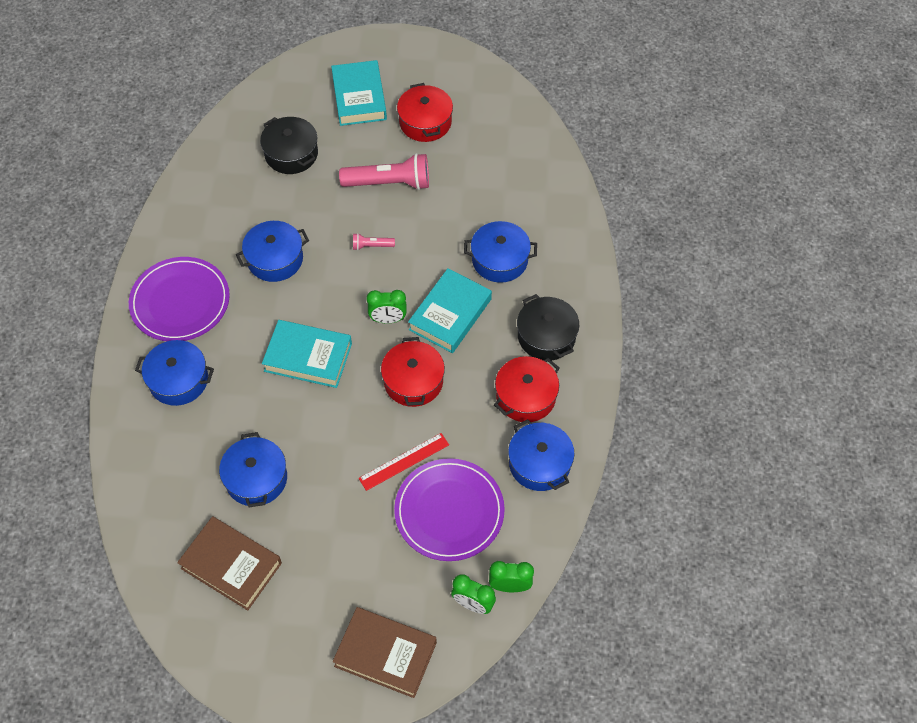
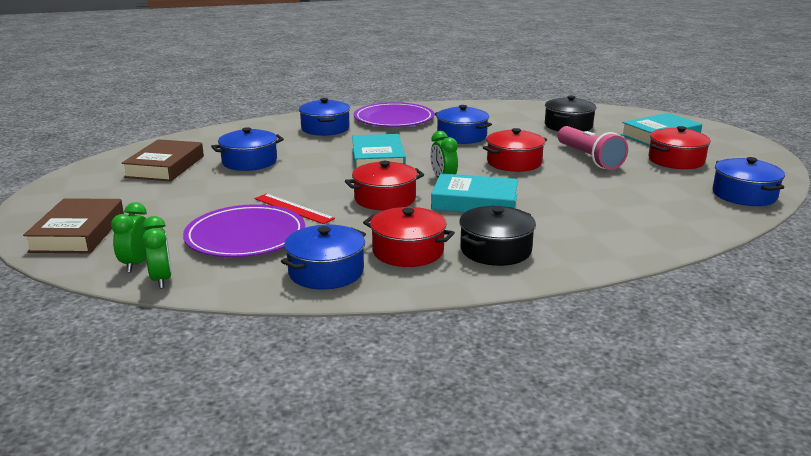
camera: 70 degrees right, 35 degrees down
pink flashlight [353,233,395,251] -> red pot [483,128,547,172]
blue pot [464,221,537,283] -> blue pot moved to [713,157,785,206]

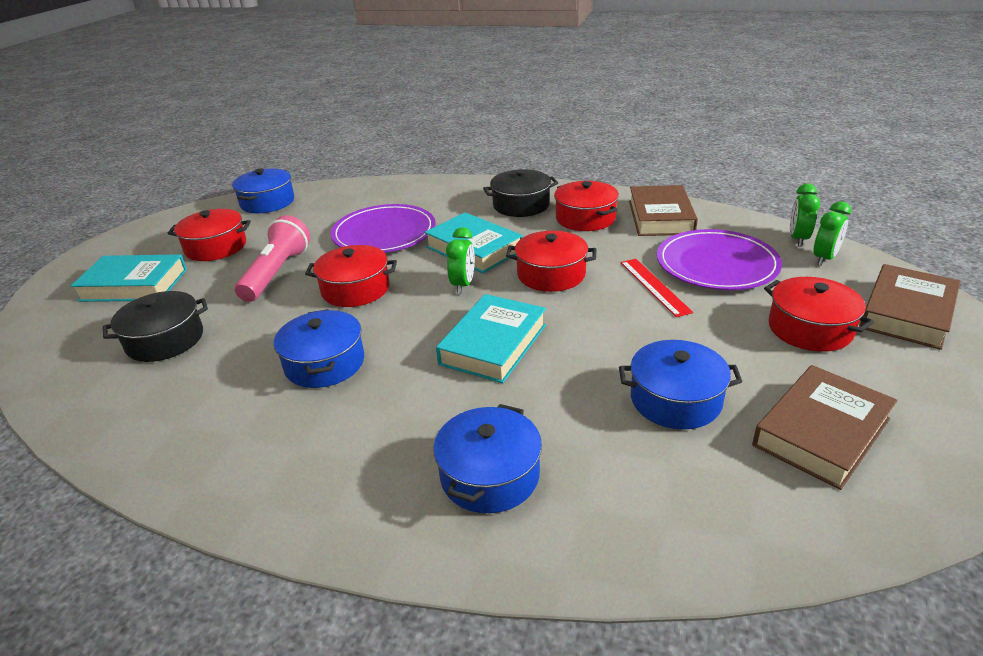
camera: 145 degrees left, 10 degrees up
blue pot [281,225,366,290] -> brown book [629,185,698,236]
purple plate [354,102,434,127] -> purple plate moved to [331,204,436,253]
none -> red pot [764,277,874,352]

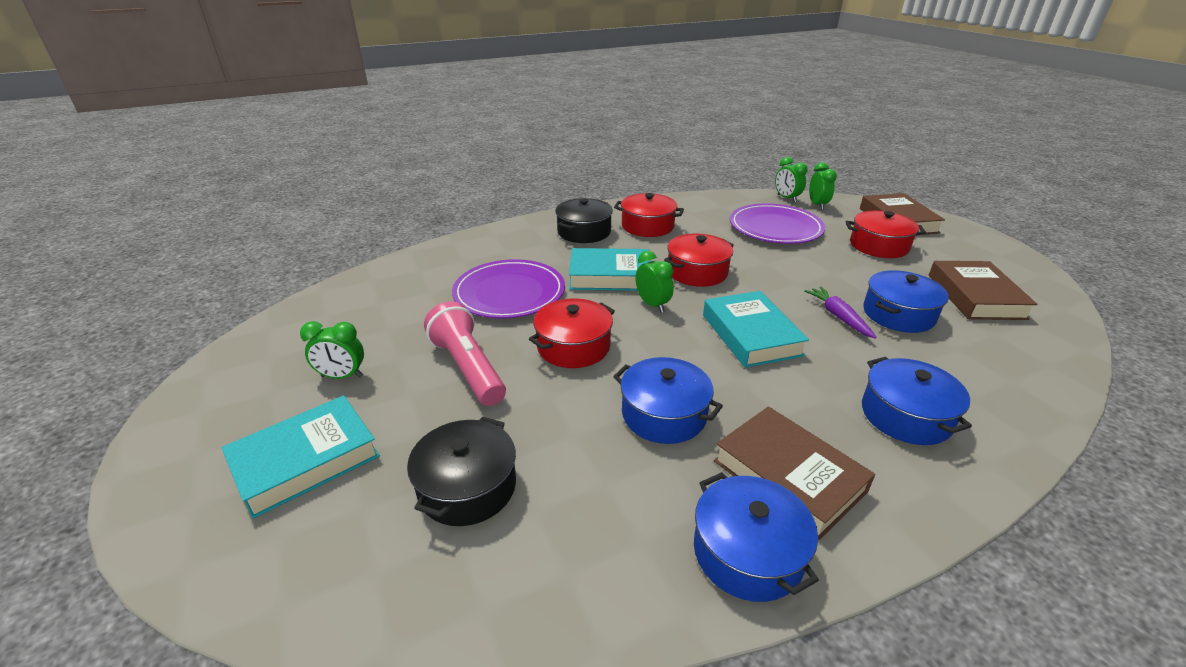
camera: 45 degrees left, 0 degrees up
red pot [168,209,251,261] -> green clock [300,321,364,379]
blue pot [232,169,294,213] -> blue pot moved to [694,472,819,602]
red ruler [621,259,693,317] -> none
brown book [629,185,698,236] -> brown book moved to [714,406,875,540]
none -> purple carrot [804,287,877,339]

